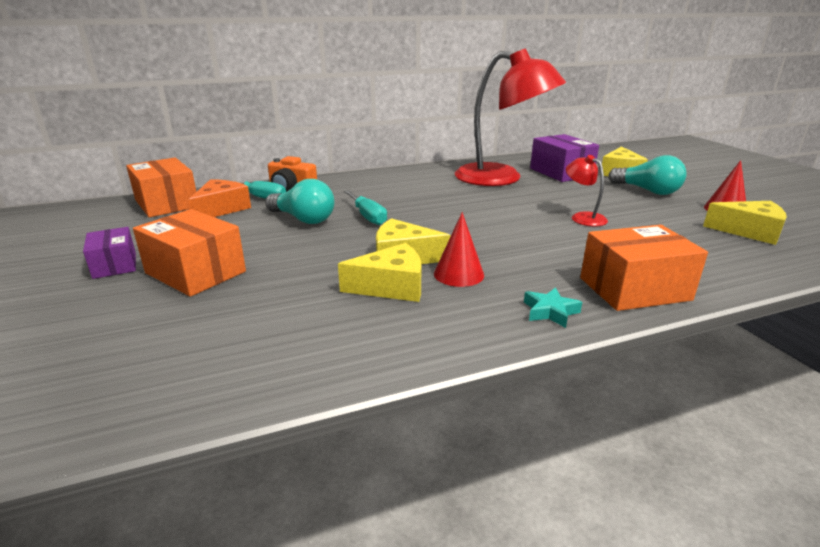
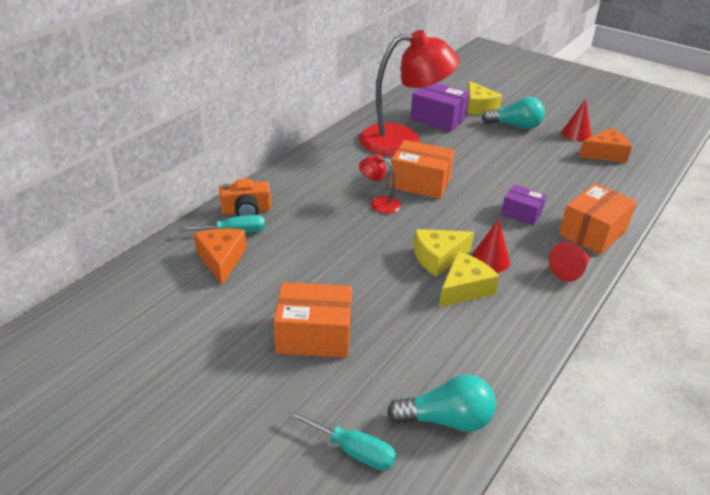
camera: 35 degrees left, 10 degrees up
purple box [83,227,136,279] -> purple box moved to [501,185,547,226]
orange box [126,158,196,217] -> orange box moved to [390,140,455,199]
turquoise light bulb [265,179,334,224] -> turquoise light bulb moved to [387,374,496,432]
turquoise screwdriver [344,190,387,225] -> turquoise screwdriver moved to [288,410,396,471]
turquoise star [524,287,582,328] -> red cone [549,242,590,282]
red lamp [566,155,608,227] -> red lamp moved to [359,155,401,214]
yellow cheese [703,201,787,245] -> orange cheese [578,128,632,163]

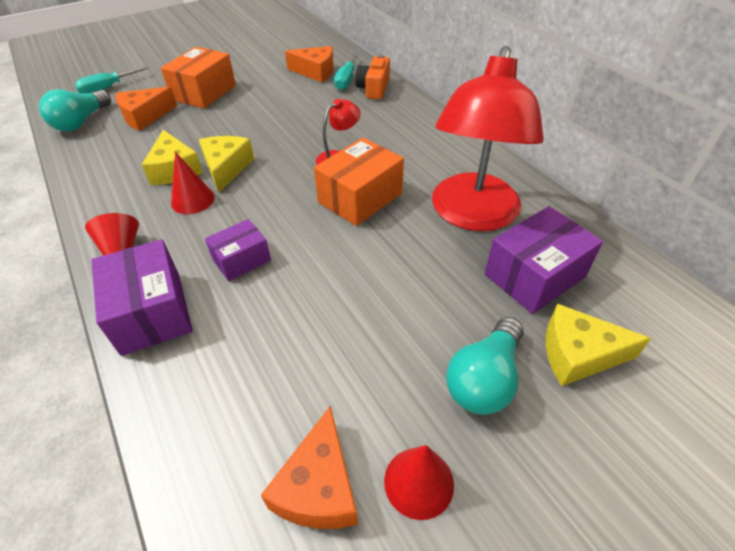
camera: 115 degrees right, 10 degrees up
orange box [559,183,637,255] -> purple box [91,239,193,356]
none -> orange cheese [115,87,177,131]

